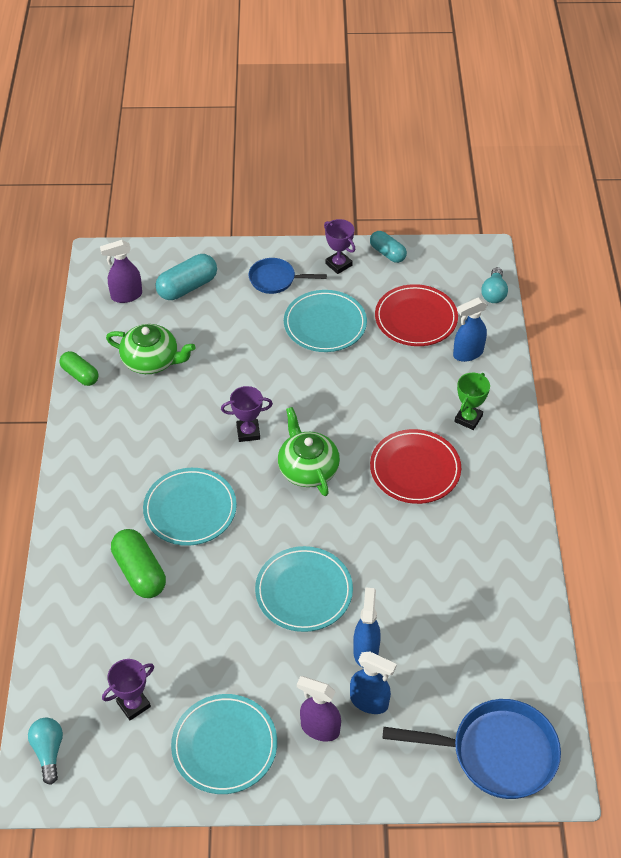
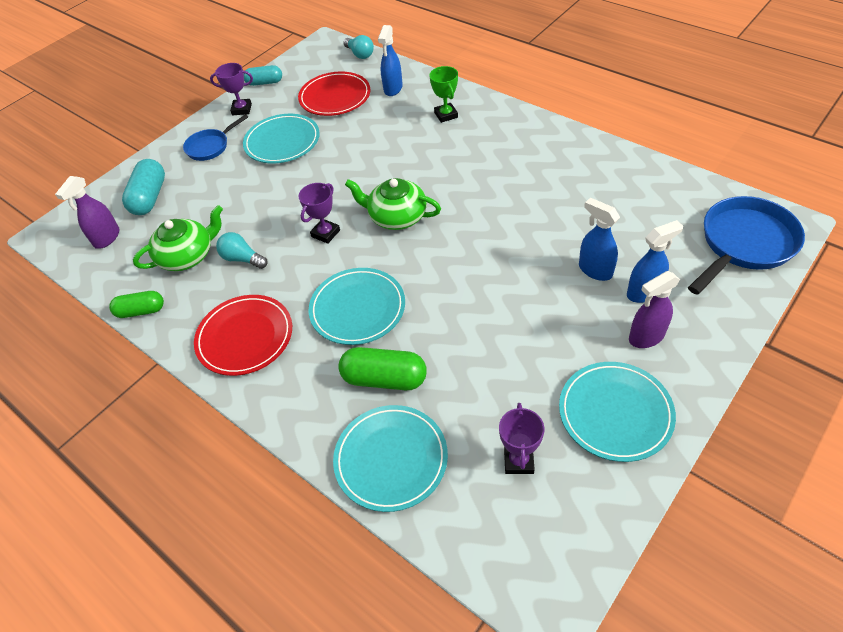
camera: 45 degrees left, 0 degrees up
turquoise light bulb [28,718,63,785] -> turquoise light bulb moved to [216,232,268,269]
turquoise plate [255,546,353,632] -> turquoise plate moved to [333,405,448,512]
red plate [370,429,461,504] -> red plate moved to [194,295,292,376]

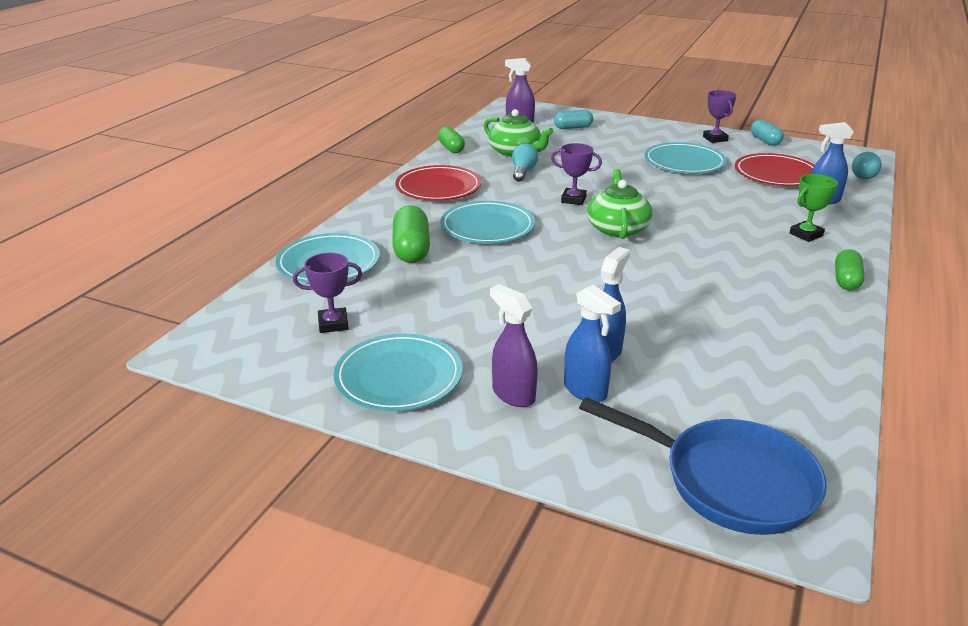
camera: 70 degrees right, 20 degrees down
turquoise capsule [122,159,165,215] -> turquoise capsule [554,110,593,129], size x0.66
blue pan [183,114,248,161] -> none
none -> green capsule [835,249,865,290]

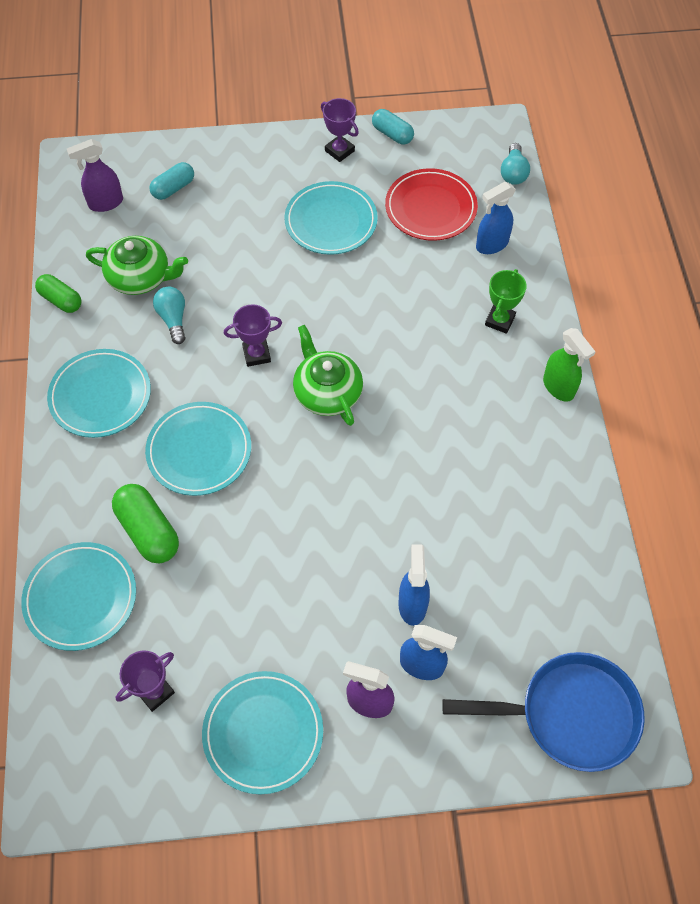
camera: 30 degrees left, 30 degrees up
red plate [395,165,481,201] -> turquoise plate [47,349,151,438]
green capsule [835,249,865,290] -> green spray bottle [543,328,595,402]

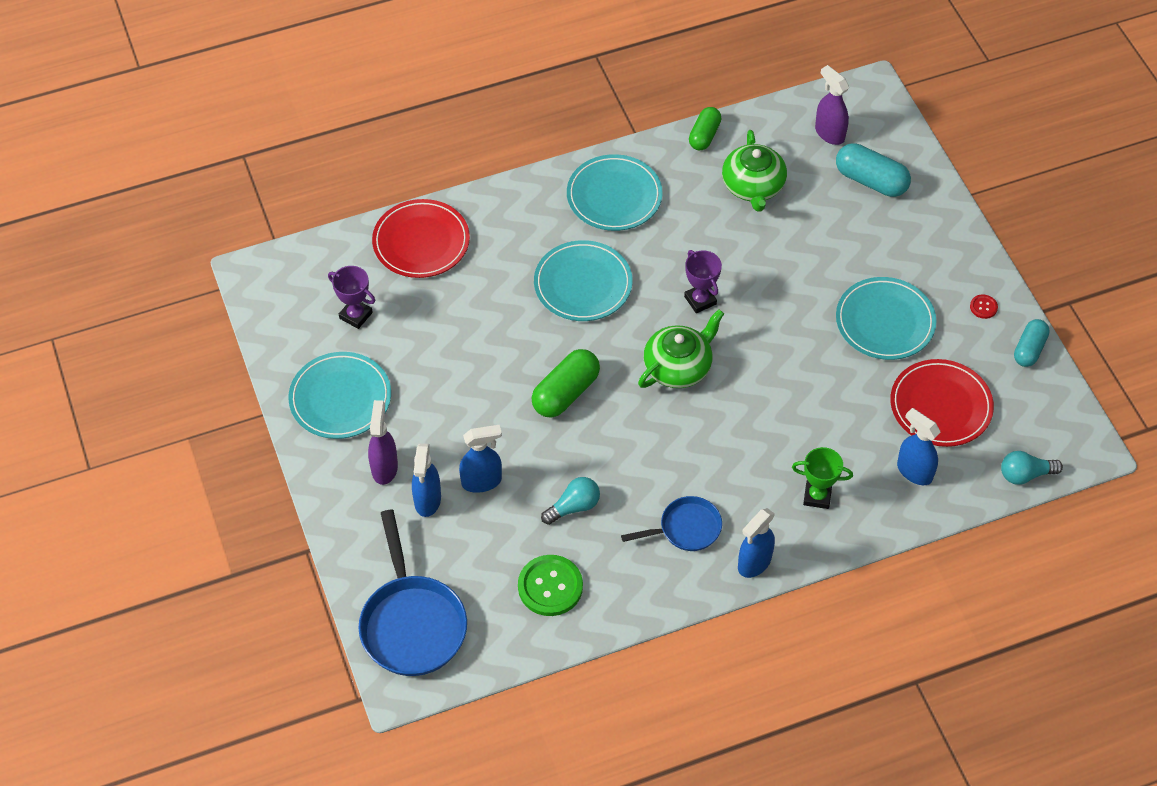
camera: 75 degrees right, 5 degrees down
turquoise plate [21,542,136,651] -> red plate [372,199,470,278]
green capsule [112,484,179,563] -> green capsule moved to [532,349,600,417]
turquoise capsule [149,162,194,200] -> turquoise capsule [836,143,911,197], size x1.51
turquoise light bulb [153,287,185,344] -> turquoise light bulb moved to [541,477,600,525]
purple trophy [321,98,359,162] -> red button [970,295,998,319]
green spray bottle [543,328,595,402] -> blue spray bottle [738,508,775,578]
none -> green button [518,555,583,616]
none -> blue pan [621,496,722,551]

